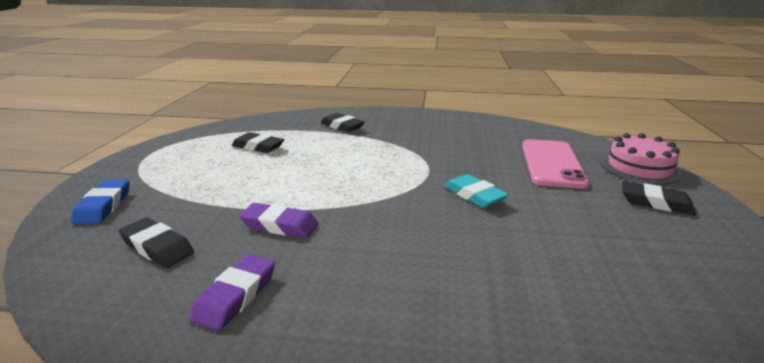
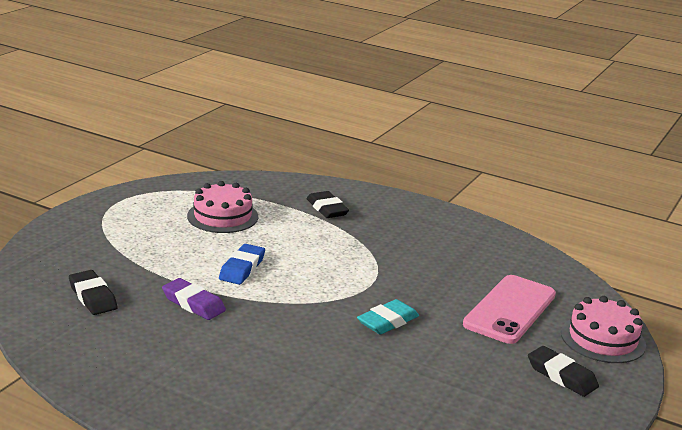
camera: 20 degrees right, 0 degrees up
blue eraser [71,180,130,224] -> blue eraser moved to [219,244,265,285]
purple eraser [189,254,275,331] -> none
black eraser [232,132,284,153] -> pink cake [187,181,258,233]
turquoise eraser [445,174,509,208] -> turquoise eraser turned 60 degrees clockwise [357,299,419,335]

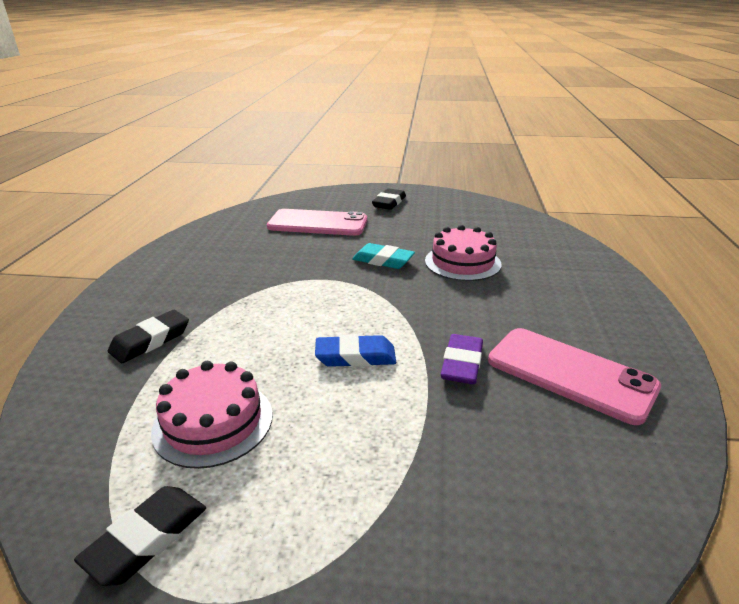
camera: 110 degrees left, 5 degrees up
black eraser [69,270,118,315] -> black eraser moved to [74,486,206,586]
pink cake [561,296,646,363] -> pink cake moved to [425,225,501,281]
none -> pink phone [488,328,661,425]

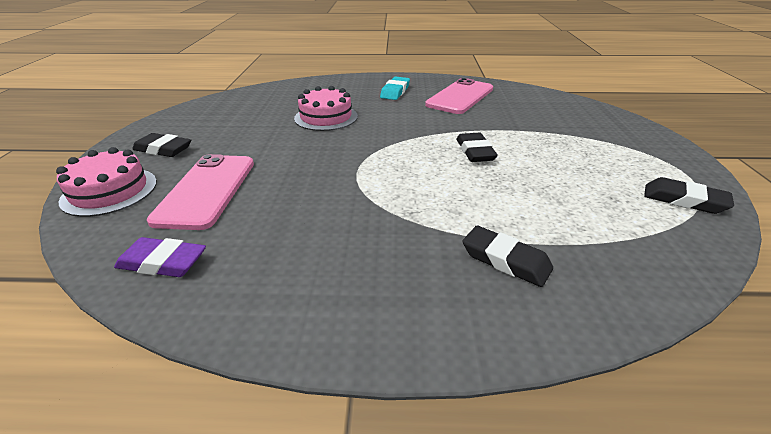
camera: 95 degrees left, 5 degrees up
pink cake [151,361,273,469] -> pink cake moved to [56,147,157,217]
blue eraser [315,334,396,367] -> black eraser [457,133,498,162]
turquoise eraser [352,243,415,269] -> turquoise eraser moved to [380,76,410,100]
purple eraser [441,334,483,384] -> purple eraser moved to [114,237,206,277]

